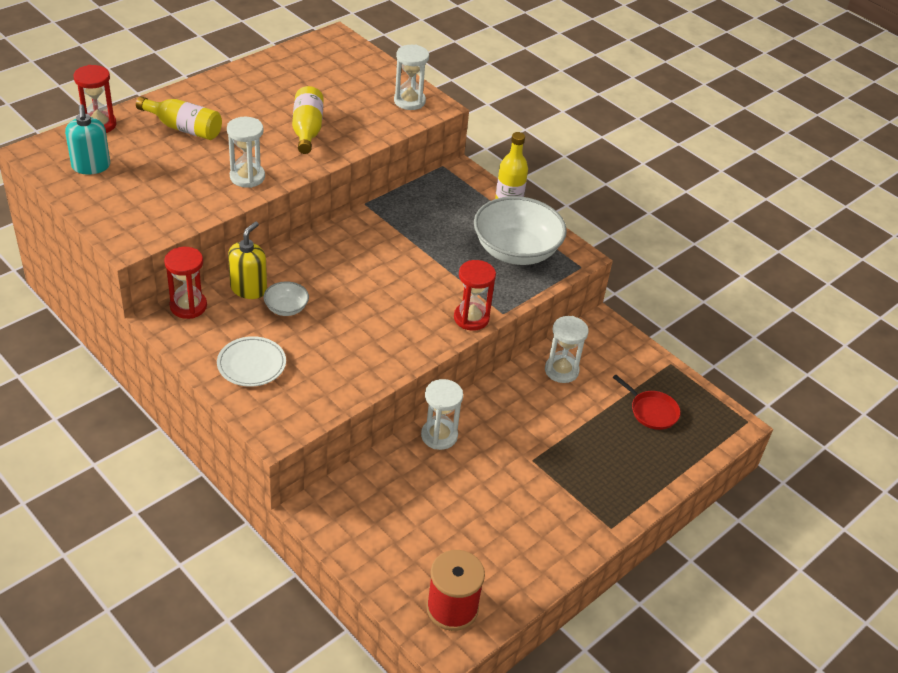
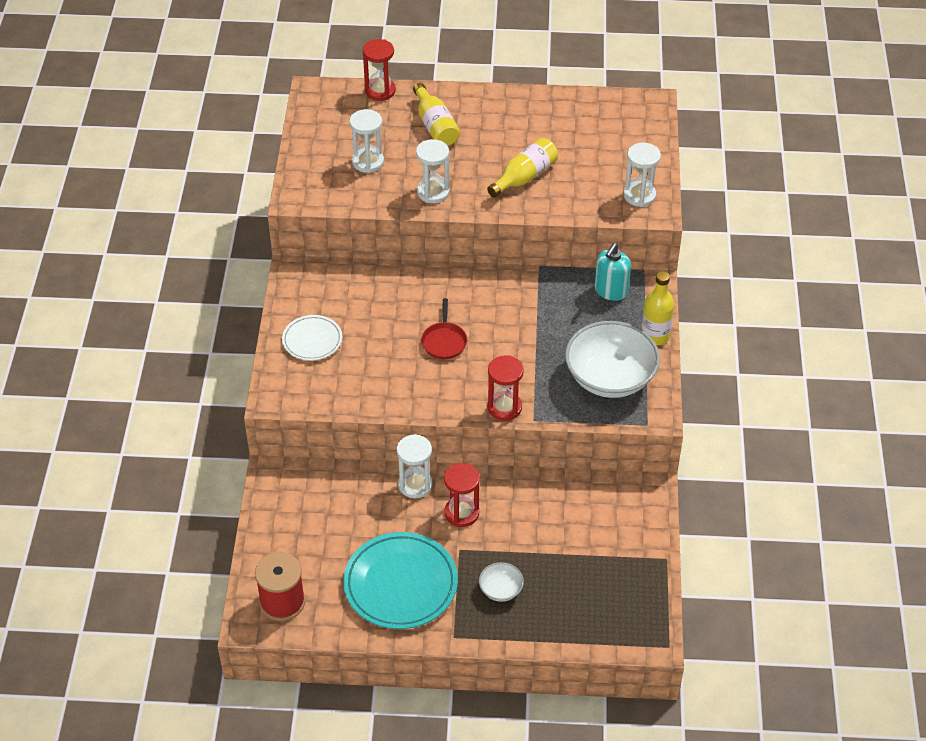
camera: 50 degrees right, 5 degrees up
turquoise soap dispenser [65,105,110,174] -> turquoise soap dispenser moved to [595,243,631,301]
red hourglass [164,247,207,319] -> red hourglass moved to [444,463,480,527]
yellow soap dispenser [228,221,267,299] -> none
white bowl [263,281,309,316] -> white bowl moved to [479,562,524,602]
white hourglass [545,316,589,383] -> white hourglass moved to [349,109,384,173]
red pan [613,375,681,430] -> red pan moved to [421,298,467,359]
none -> turquoise plate [343,532,458,629]

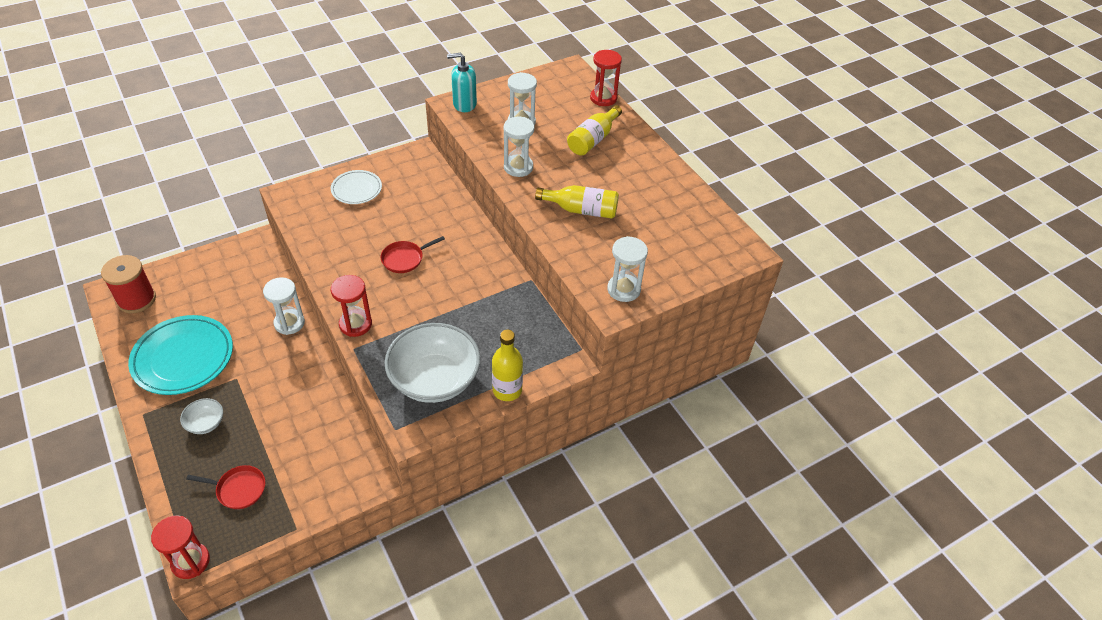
camera: 55 degrees right, 0 degrees up
red hourglass [444,463,480,527] -> red hourglass moved to [151,515,210,579]
turquoise soap dispenser [595,243,631,301] -> turquoise soap dispenser moved to [447,53,477,112]
none -> red pan [186,465,265,509]

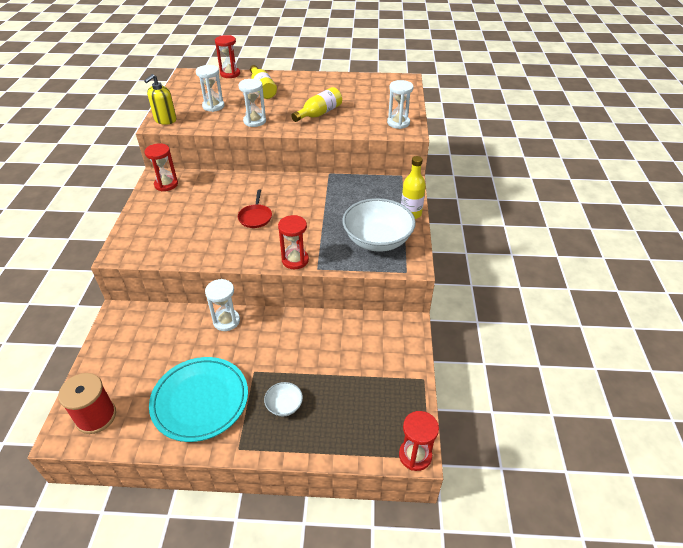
camera: 55 degrees left, 5 degrees down
red pan [186,465,265,509] -> none
white plate [331,170,382,204] -> none
turquoise soap dispenser [447,53,477,112] -> yellow soap dispenser [144,74,176,125]
none -> red hourglass [145,143,178,191]

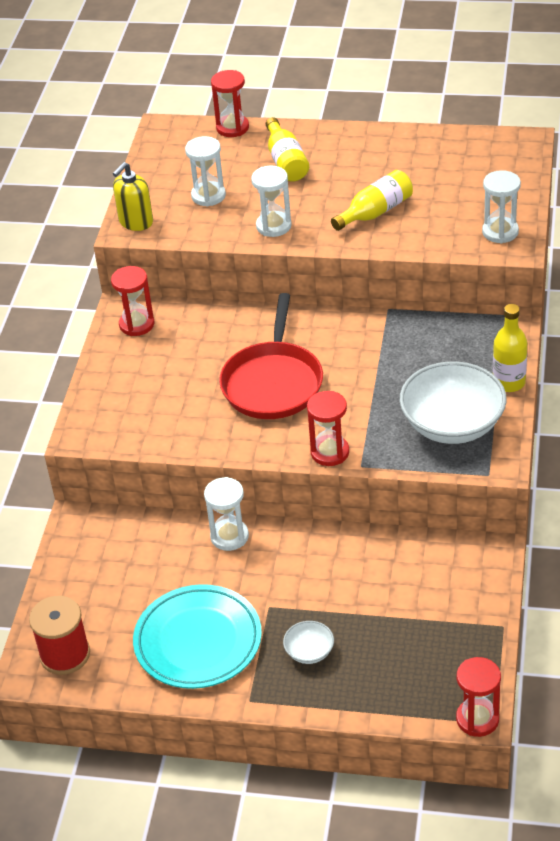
camera: 10 degrees right, 0 degrees up
red pan [238,190,272,228] -> red pan [219,293,323,419], size x2.03

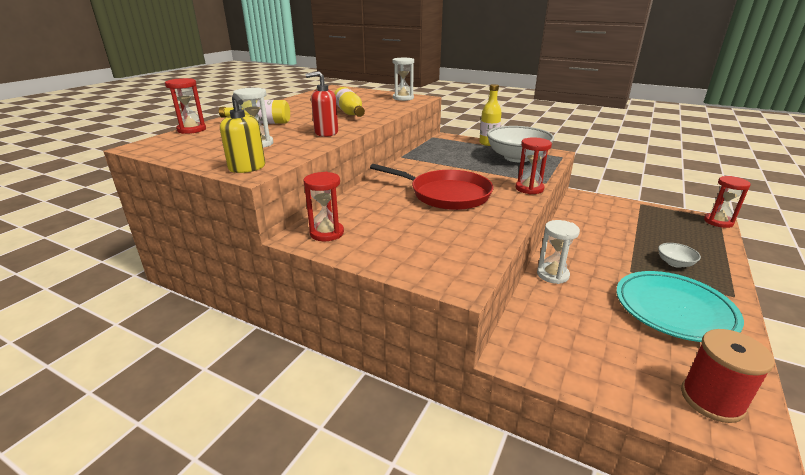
camera: 75 degrees left, 15 degrees down
white hourglass [251,166,292,237] -> red soap dispenser [305,71,338,137]

